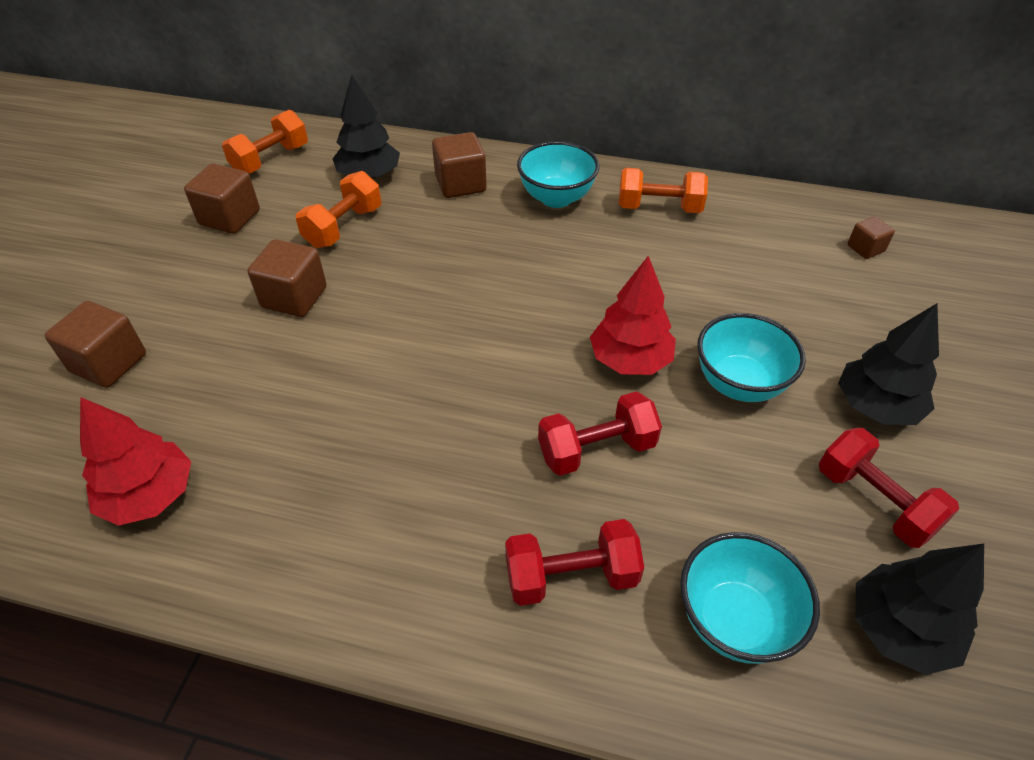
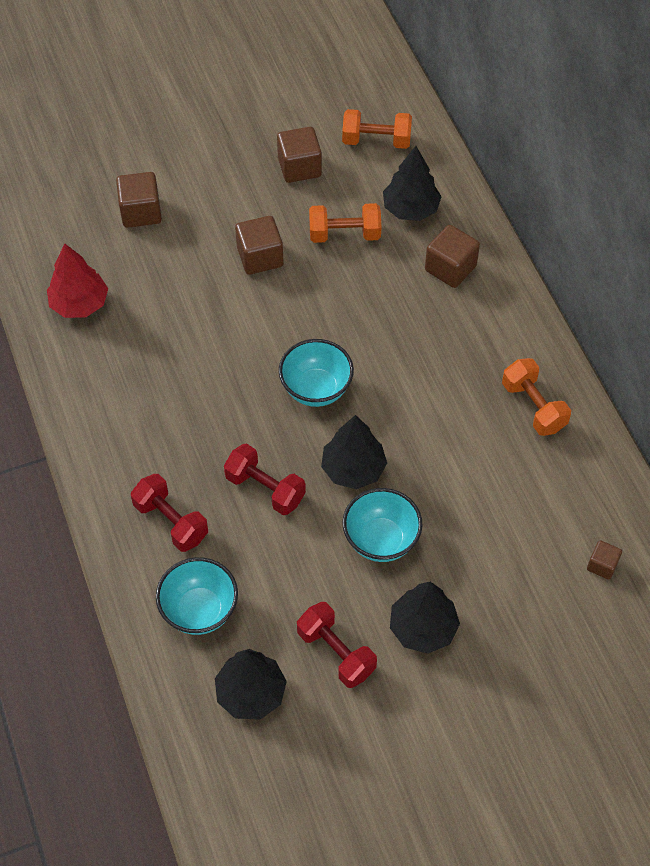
camera: 55 degrees right, 10 degrees up
turquoise bowl [517,141,599,208] -> turquoise bowl moved to [279,339,354,407]
red tree [590,256,676,375] -> black tree [321,415,387,489]
red dumbbell [819,428,959,548] -> red dumbbell turned 60 degrees counterclockwise [297,602,377,688]

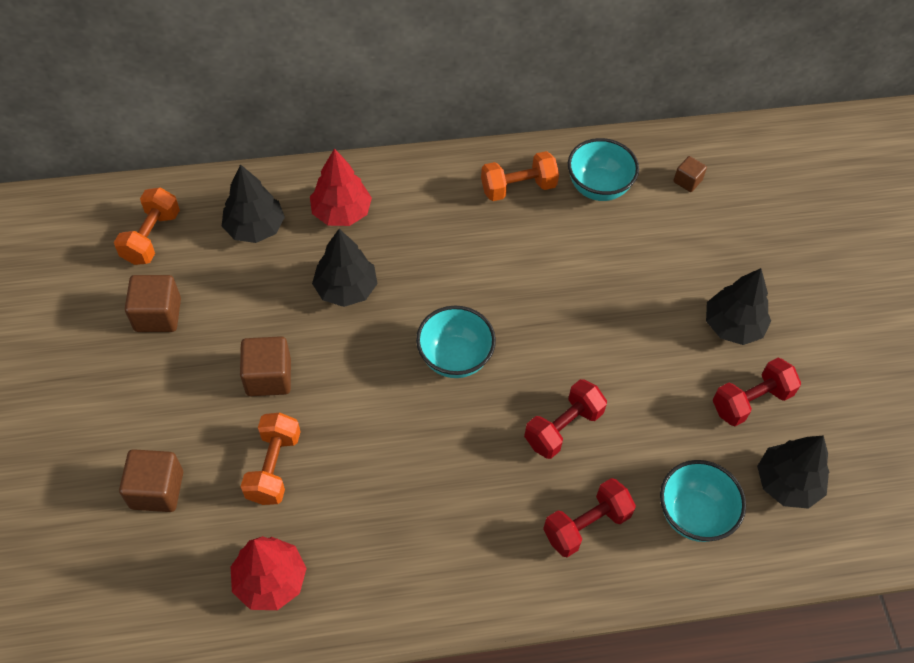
camera: 80 degrees left, 0 degrees up
orange dumbbell [309,203,381,243] -> orange dumbbell moved to [241,413,301,505]
black tree [321,415,387,489] -> black tree moved to [312,229,378,307]
turquoise bowl [342,488,423,562] -> turquoise bowl moved to [568,138,639,201]
brown cube [425,225,480,288] -> red tree [310,148,372,226]

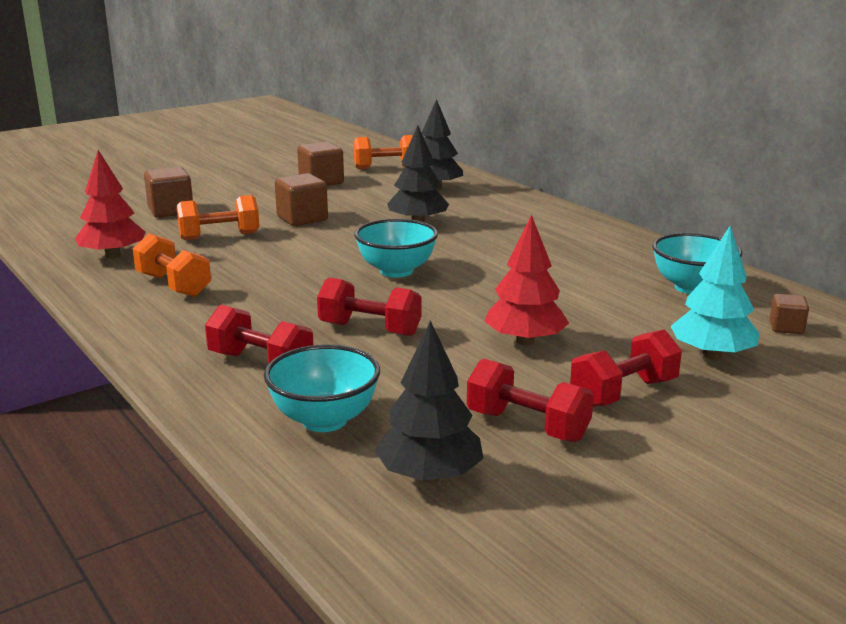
camera: 65 degrees right, 35 degrees down
red tree [310,148,372,226] -> red tree moved to [484,214,569,345]
orange dumbbell [481,151,559,201] -> orange dumbbell moved to [133,233,211,297]
black tree [706,268,771,345] -> red dumbbell [570,329,682,407]
none -> turquoise tree [671,226,759,360]

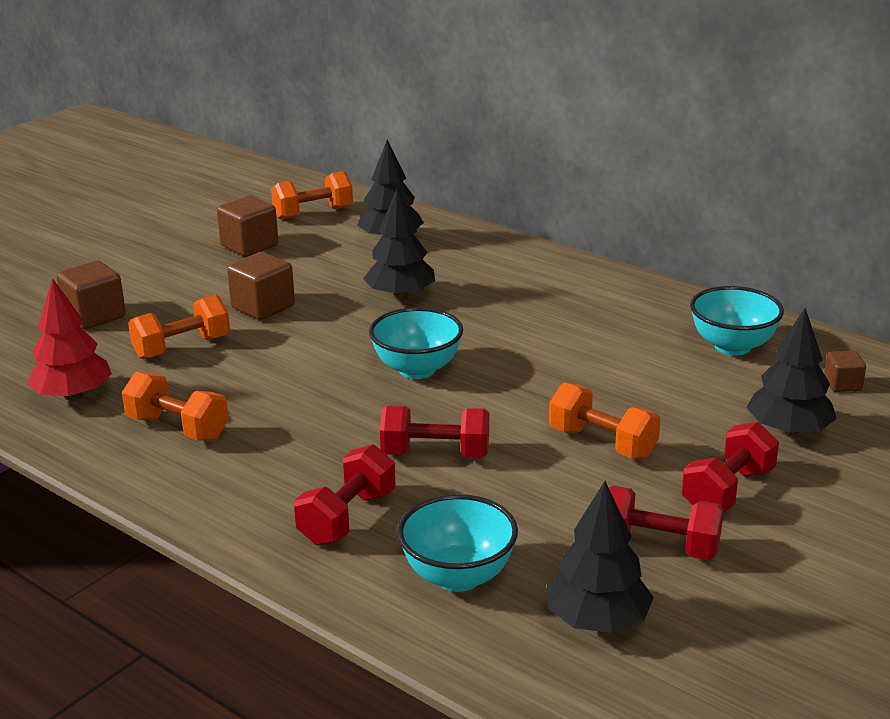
camera: 15 degrees left, 5 degrees up
red dumbbell [205,305,313,364] -> red dumbbell turned 75 degrees counterclockwise [294,444,396,546]
red tree [484,214,569,345] -> orange dumbbell [549,382,660,459]
turquoise tree [671,226,759,360] -> black tree [747,308,837,436]

